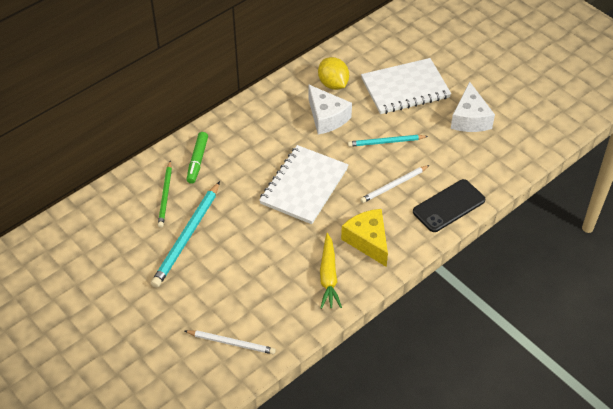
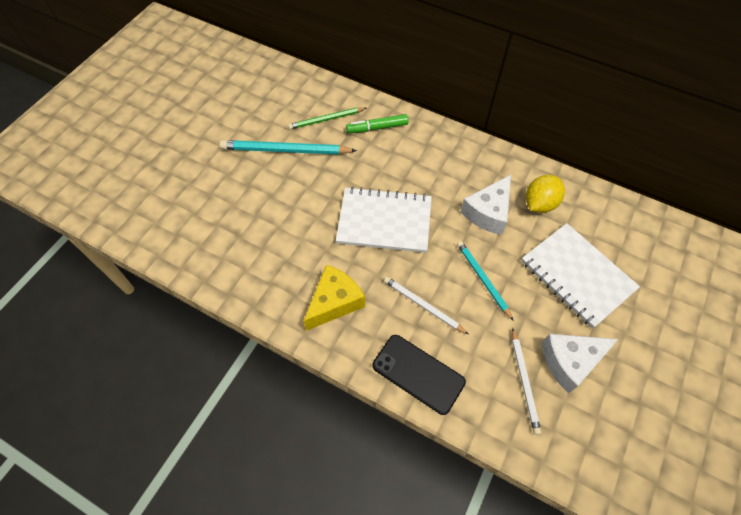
camera: 70 degrees right, 10 degrees up
white pencil [185,330,276,354] -> white pencil moved to [512,328,541,435]
yellow carrot [320,233,342,309] -> none

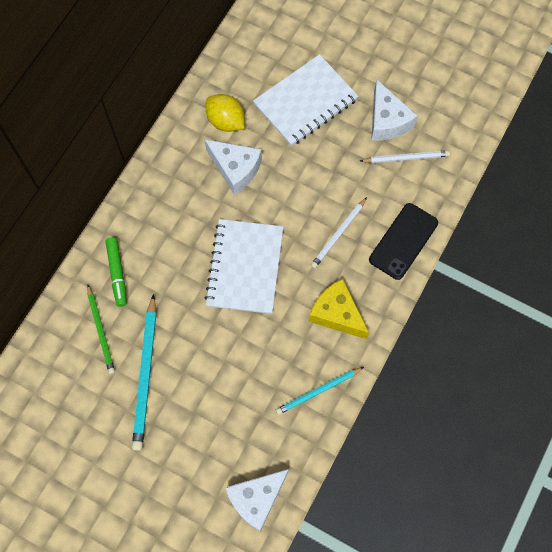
camera: 90 degrees left, 10 degrees up
turquoise pencil [457,241,514,321] -> turquoise pencil moved to [276,367,364,415]
none -> white cheese [225,469,289,532]

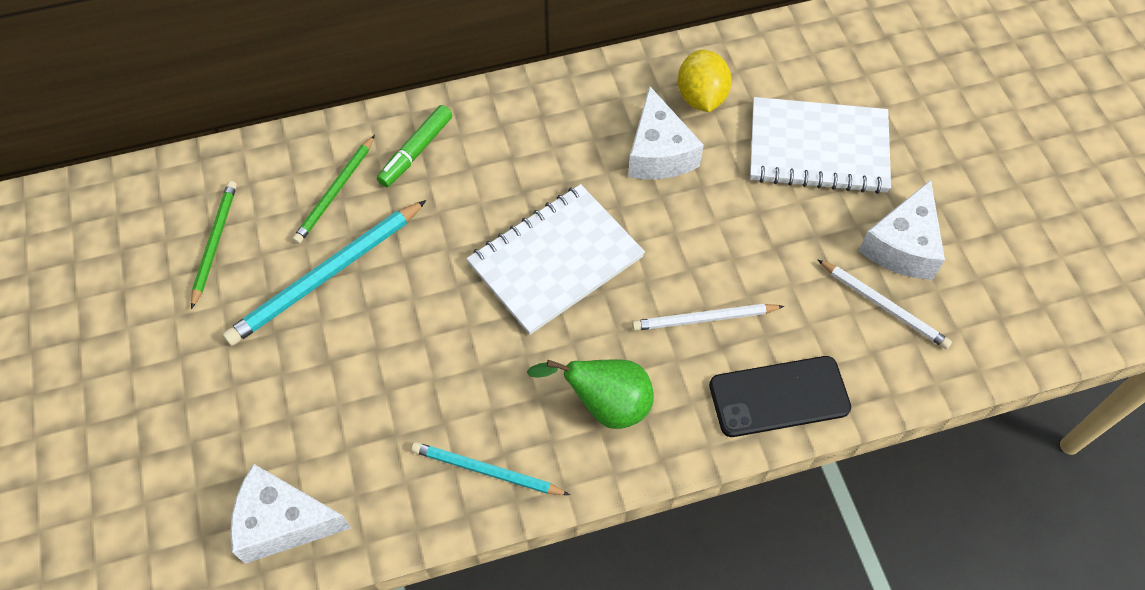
camera: 45 degrees right, 10 degrees down
yellow cheese [309,279,369,339] -> green pear [527,360,654,429]
none -> green pencil [191,181,237,309]

